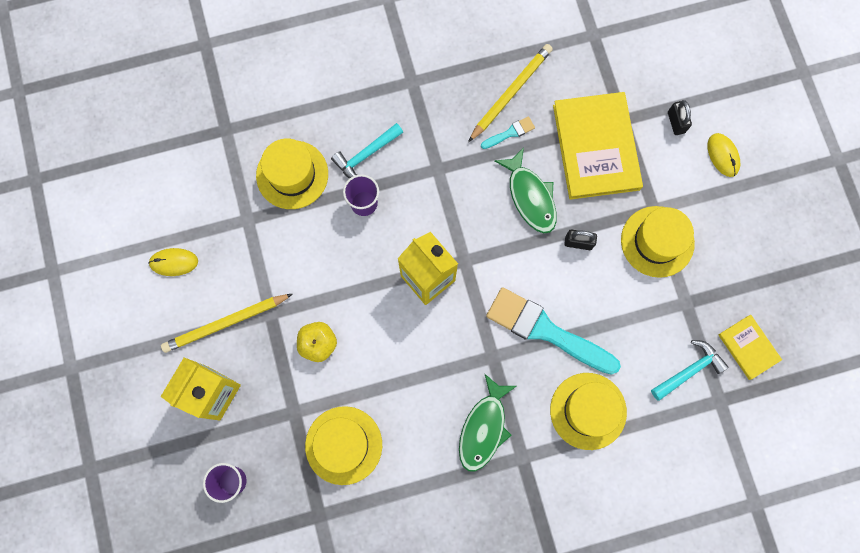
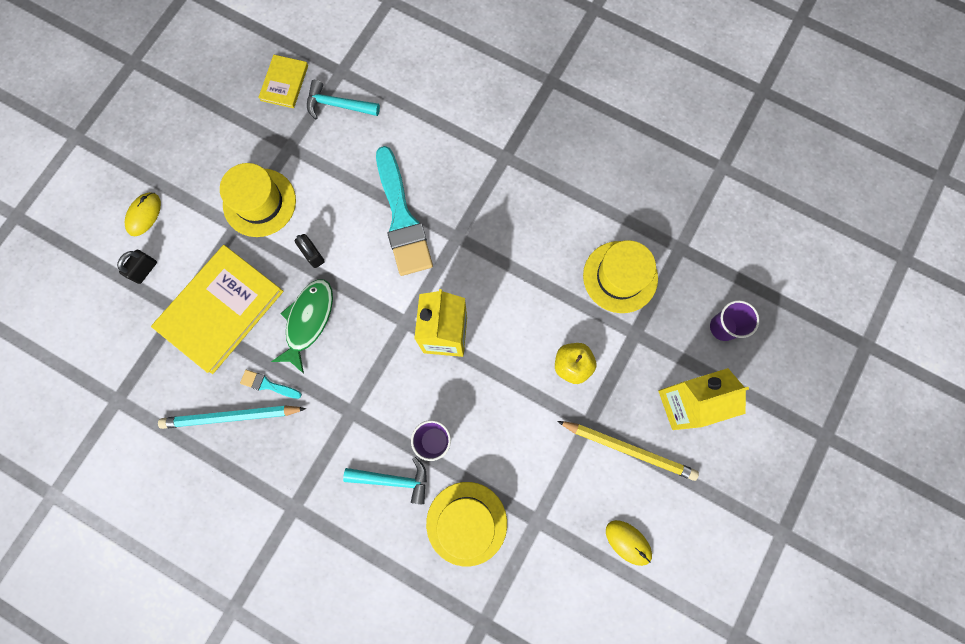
camera: 135 degrees left, 0 degrees up
green fish [459,374,516,472] -> none
yellow pencil [468,44,553,142] -> turquoise pencil [158,406,306,429]
yellow hat [550,373,627,450] -> none

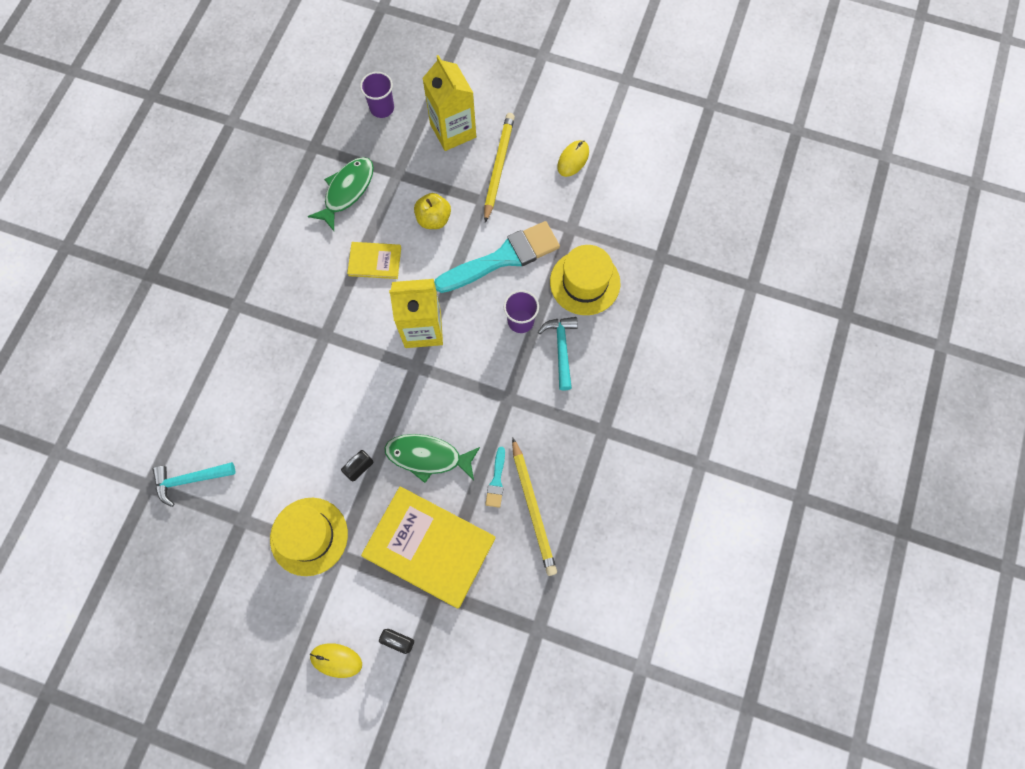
camera: 100 degrees left, 5 degrees down
turquoise pencil [158,406,306,429] -> yellow pencil [512,437,557,576]
yellow book [258,55,308,108] -> yellow book moved to [347,242,401,279]
turquoise hammer [307,80,380,119] -> turquoise hammer turned 75 degrees clockwise [153,462,235,507]
turquoise brush [376,146,433,276] -> turquoise brush moved to [434,221,560,293]
yellow hat [583,240,658,313] -> green fish [308,157,374,231]

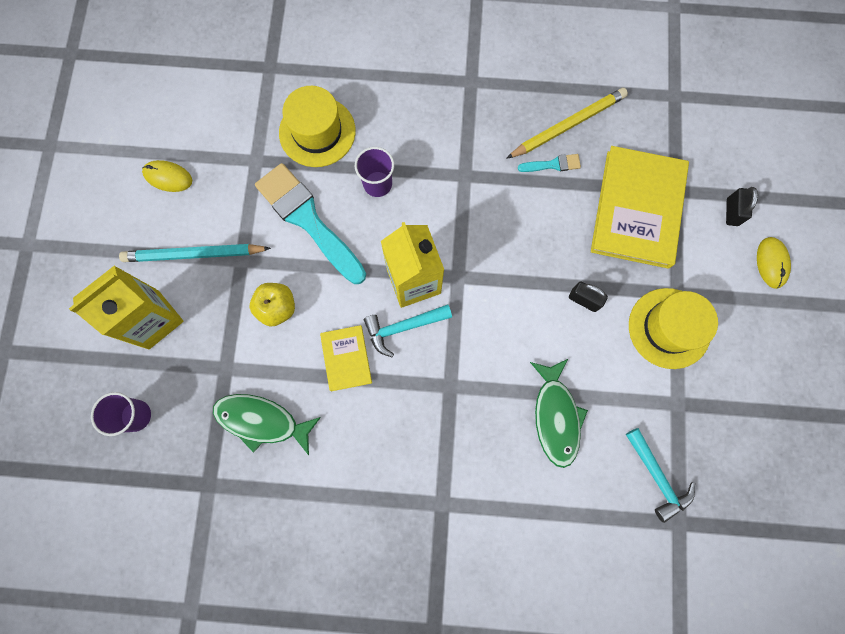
camera: 105 degrees left, 5 degrees up
green fish [384,434,480,483] -> green fish moved to [530,359,588,468]
yellow pencil [484,113,515,223] -> turquoise pencil [119,244,271,262]
turquoise hammer [538,317,578,391] -> turquoise hammer moved to [364,304,452,357]

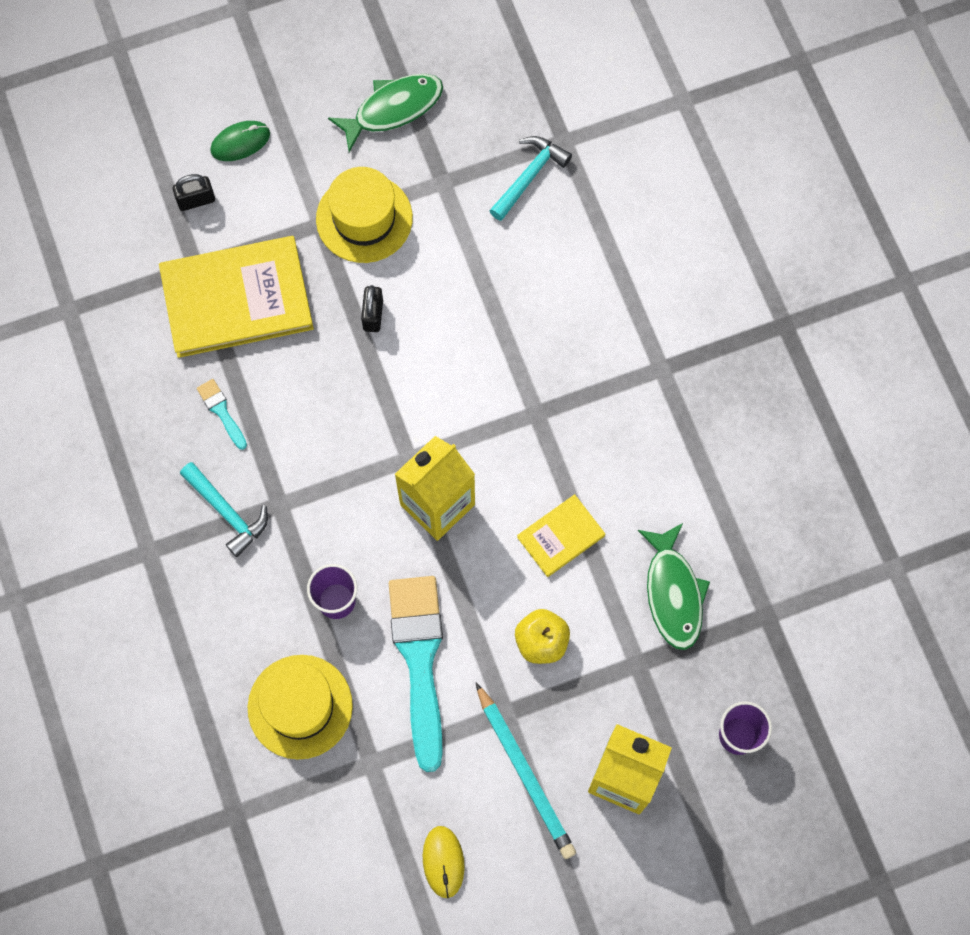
camera: 115 degrees left, 5 degrees down
turquoise brush [255,163,366,284] -> turquoise brush turned 150 degrees clockwise [389,576,443,772]
turquoise hammer [364,304,452,357] -> turquoise hammer moved to [180,462,268,557]
yellow pencil [506,88,628,159] -> none
green fish [530,359,588,468] -> green fish moved to [328,74,443,152]
yellow mouse [757,237,791,289] -> green mouse [210,121,270,161]

